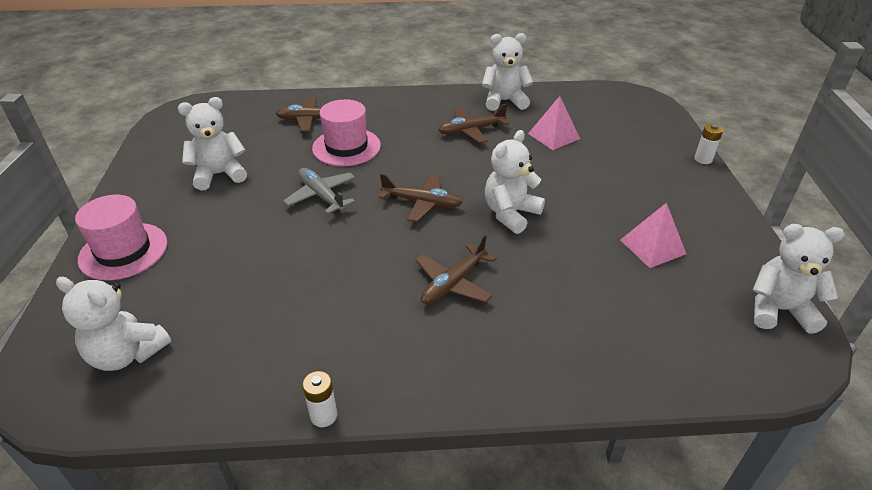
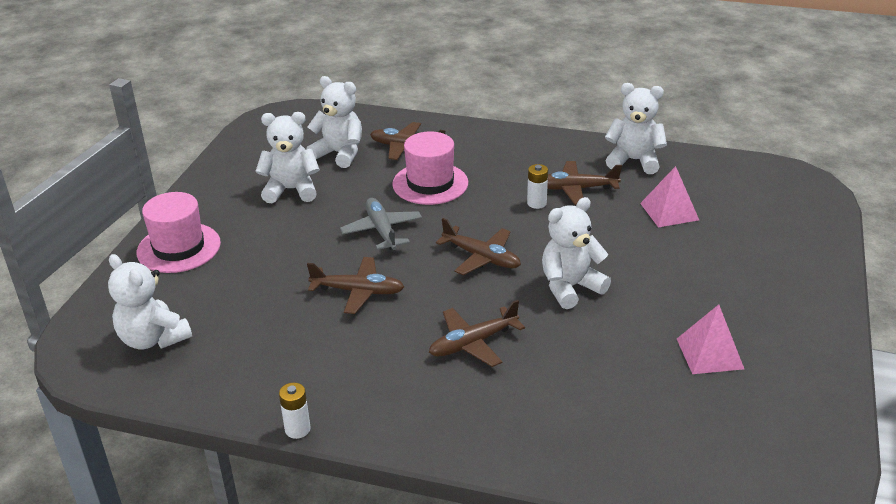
camera: 20 degrees right, 5 degrees down
white battery [694,124,723,164] -> white battery moved to [527,164,548,209]
white teddy bear [753,224,845,334] -> white teddy bear moved to [306,76,362,168]
none -> brown plane [307,257,404,314]

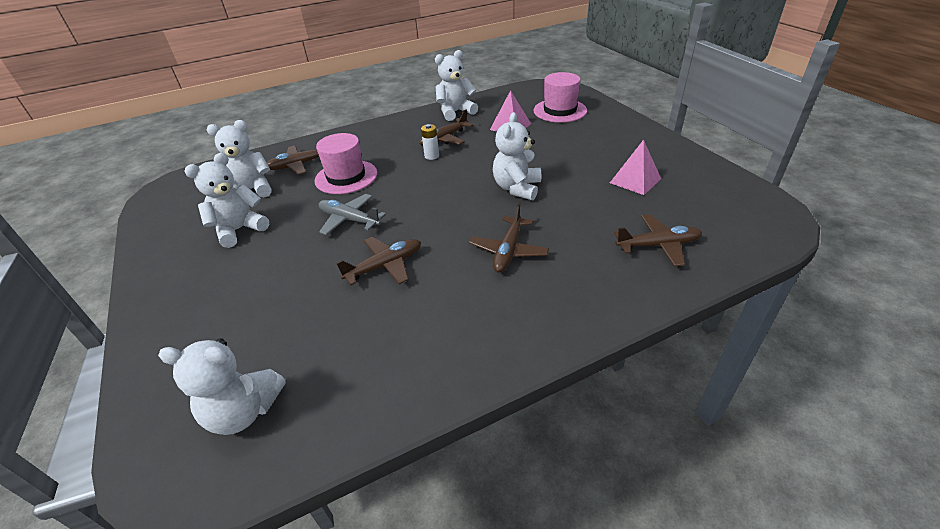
camera: 40 degrees left, 5 degrees up
pink hat [137,192,221,273] -> pink hat moved to [533,72,587,123]
white battery [279,383,311,439] -> none
brown plane [436,218,521,275] -> brown plane moved to [614,214,702,267]

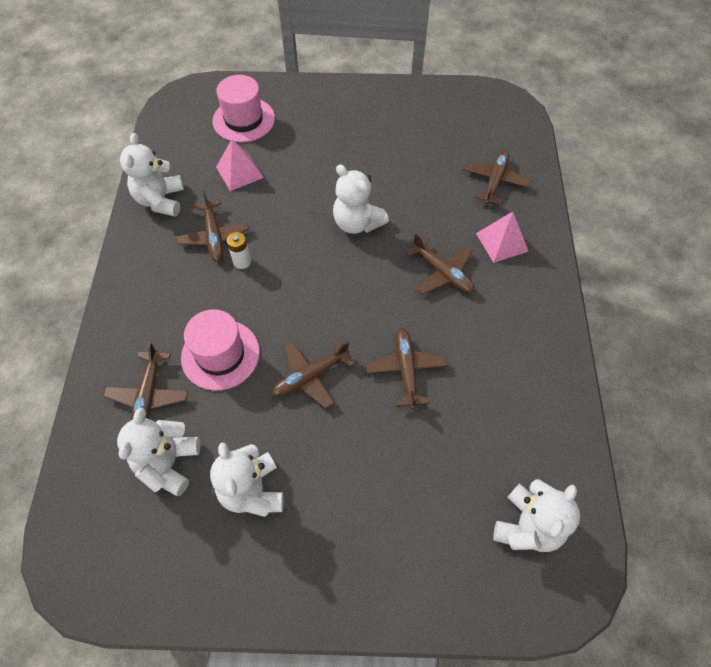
camera: 65 degrees left, 20 degrees up
grey plane [319,194,386,235] -> brown plane [272,340,355,408]
pink pyramid [610,140,661,195] -> pink pyramid moved to [476,212,529,263]

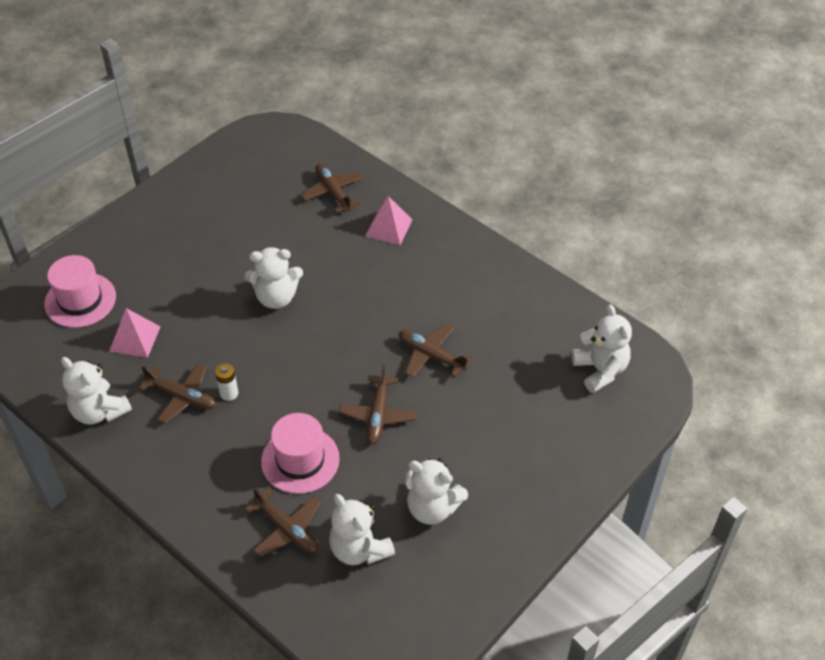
camera: 50 degrees left, 10 degrees down
brown plane [406,233,475,294] -> none

